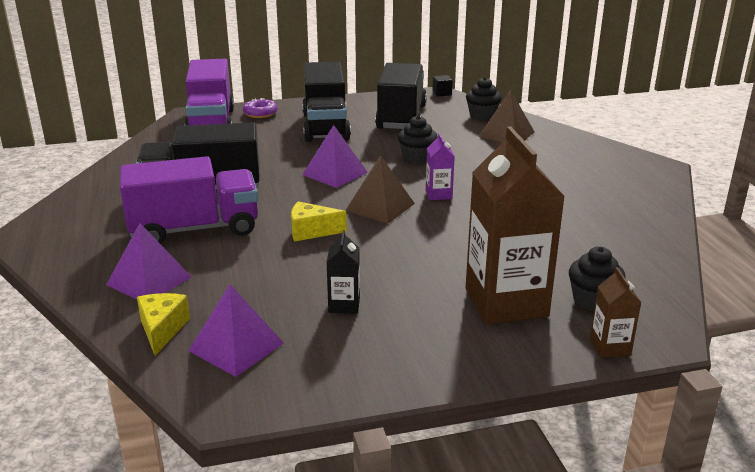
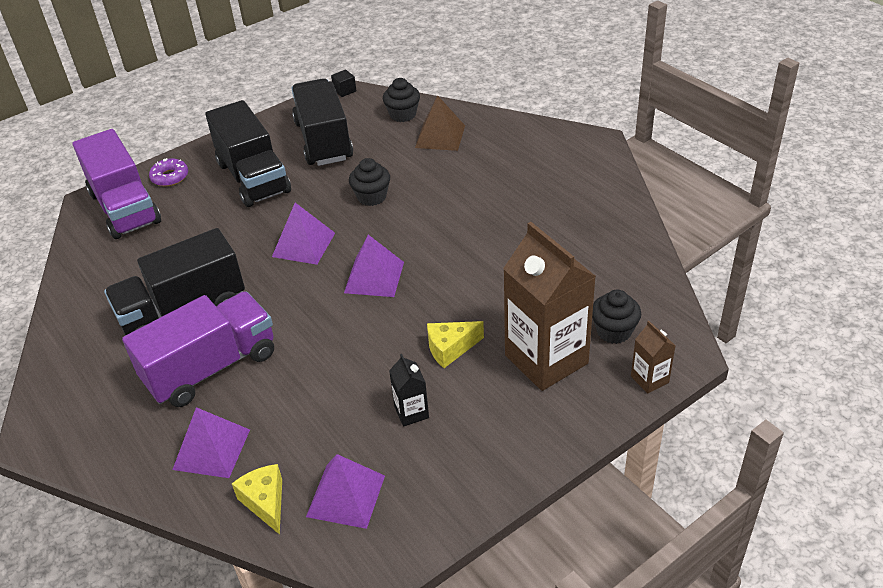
camera: 20 degrees left, 15 degrees up
yellow cheese [291,201,347,242] -> yellow cheese moved to [427,321,484,368]
brown pyramid [345,155,415,224] -> purple pyramid [344,235,404,297]
purple carton [426,133,455,200] -> none

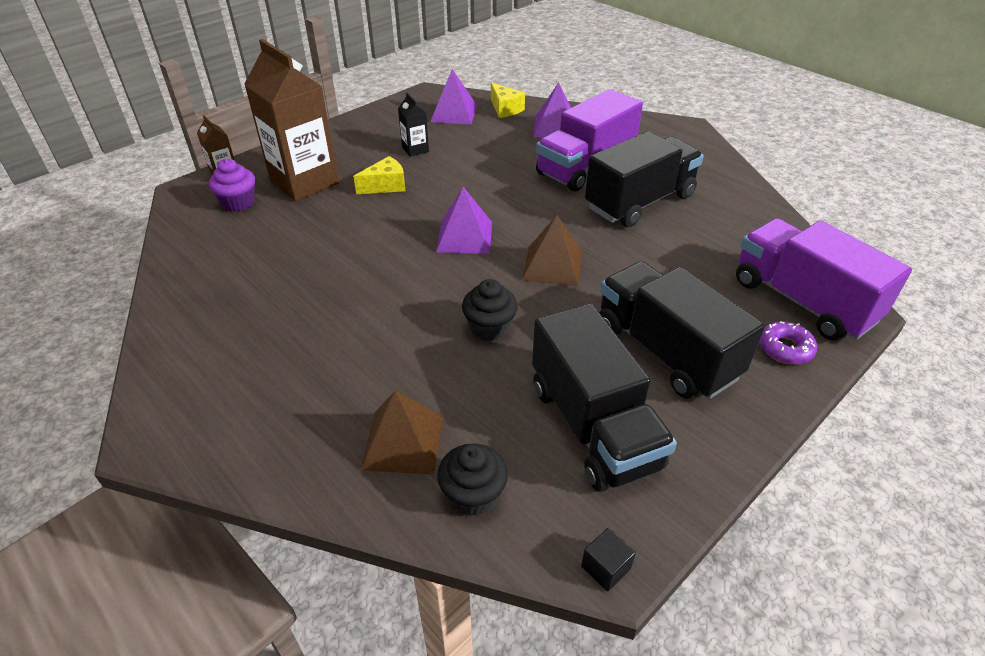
camera: 170 degrees right, 0 degrees up
purple pyramid [272,203,335,265] -> brown pyramid [522,215,582,287]
black cupcake [592,290,641,344] -> purple cupcake [209,159,255,212]

